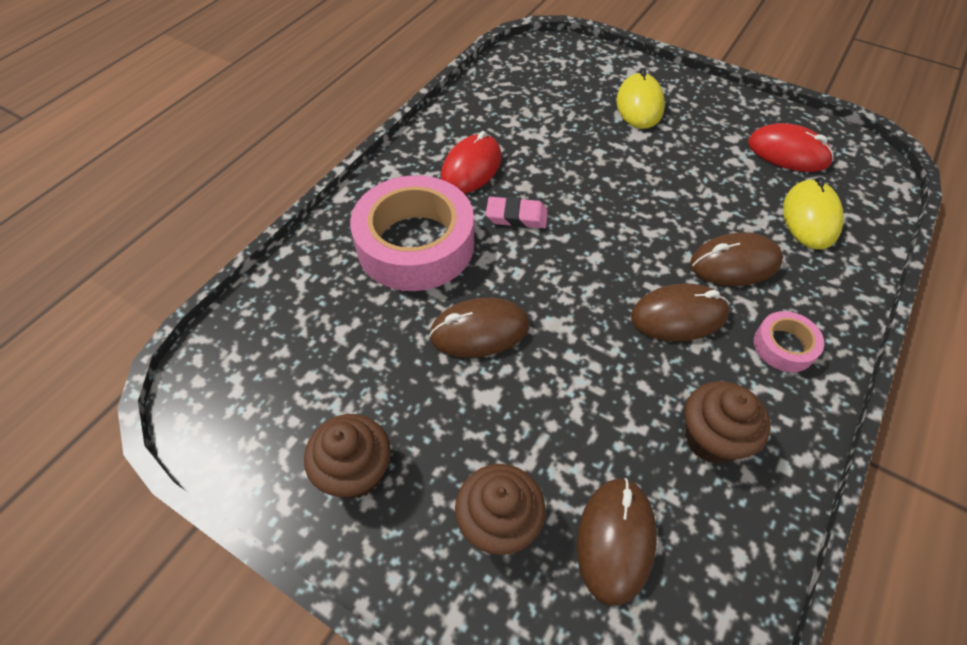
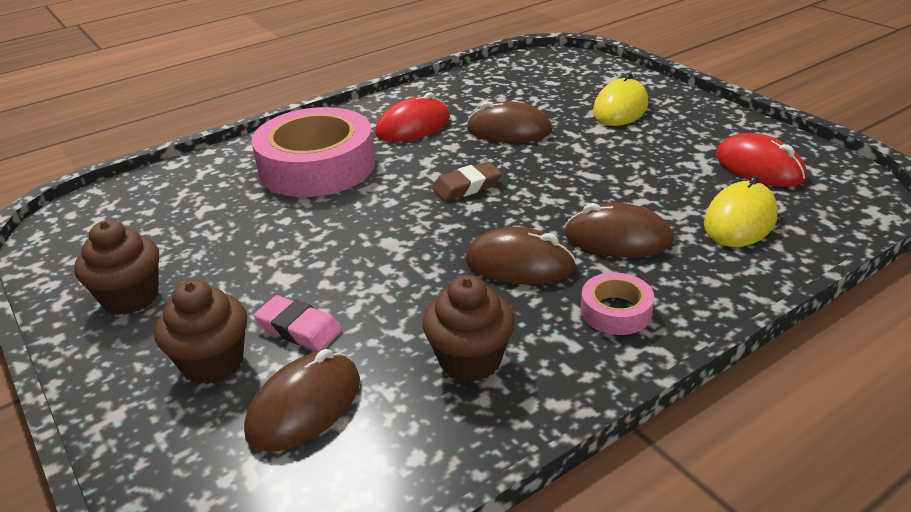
camera: 25 degrees right, 20 degrees down
brown mouse [429,298,529,358] -> brown mouse moved to [467,101,552,143]
pink eraser [486,196,548,228] -> pink eraser moved to [254,295,342,351]
none -> brown eraser [433,162,502,201]

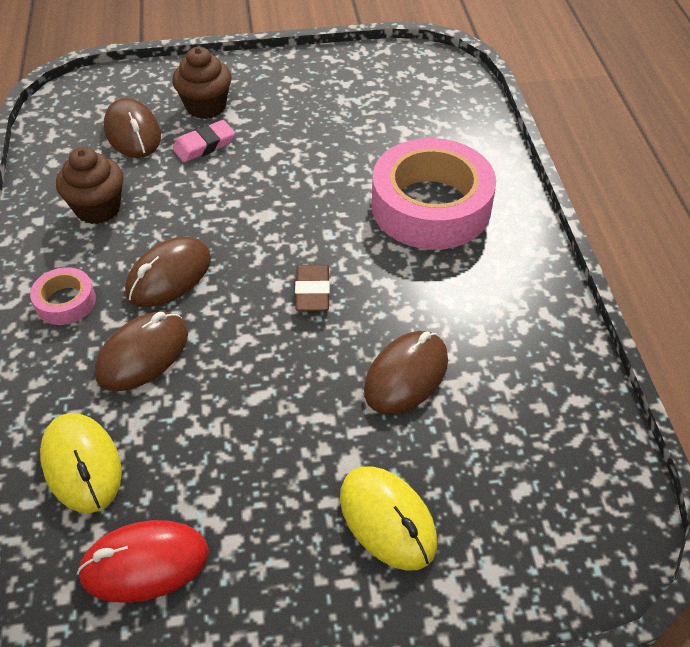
camera: 115 degrees right, 15 degrees up
brown cupcake [74,220,159,315] -> none
red mouse [376,92,450,142] -> none

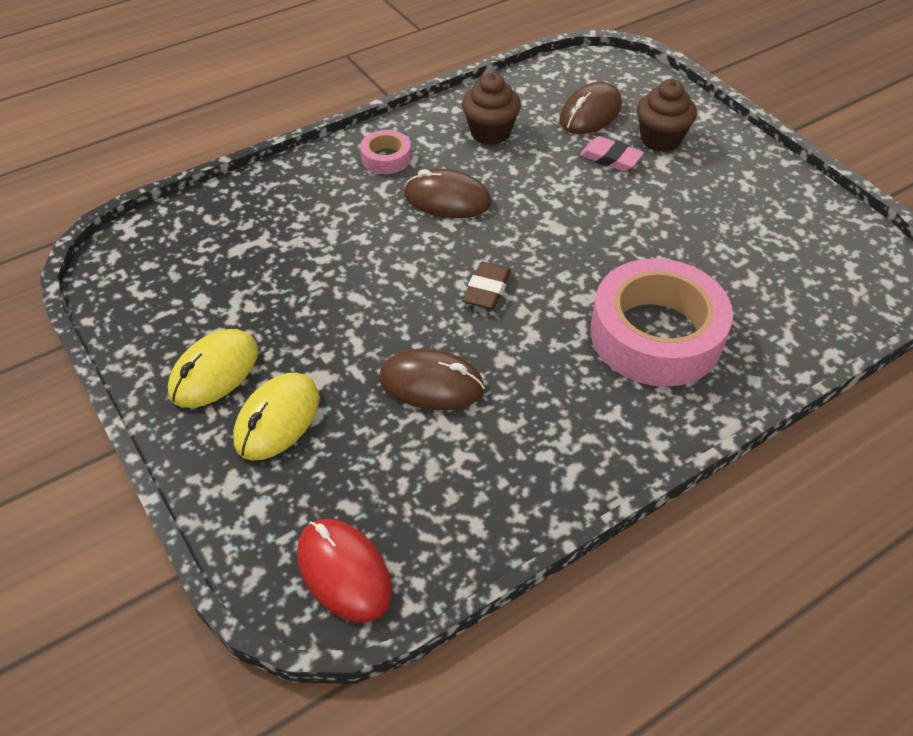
camera: 65 degrees right, 0 degrees up
yellow mouse [40,413,122,513] -> yellow mouse moved to [168,329,258,408]
red mouse [77,520,209,603] -> red mouse moved to [297,519,392,623]
brown mouse [95,311,188,391] -> none
brown eraser [295,265,330,311] -> brown eraser turned 45 degrees counterclockwise [463,262,511,309]

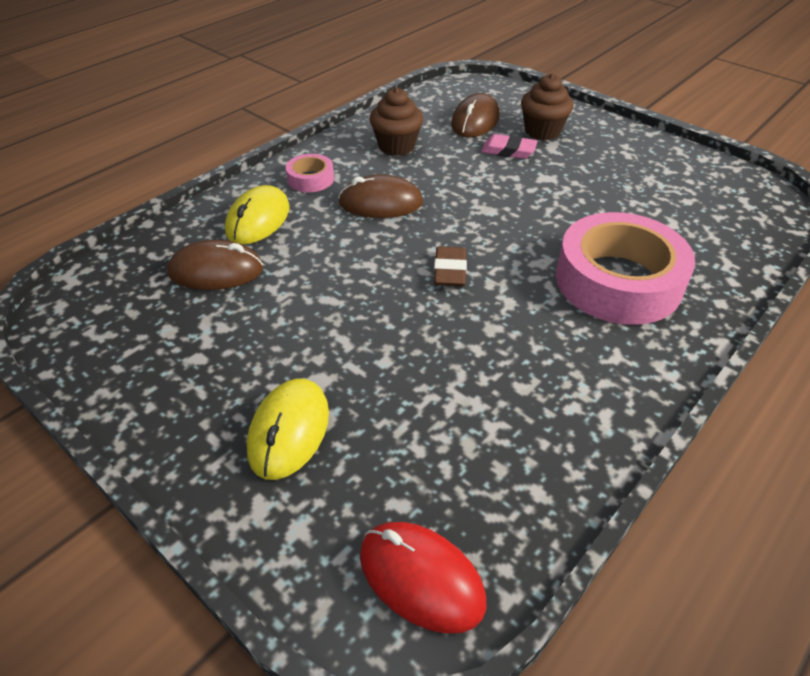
camera: 15 degrees left, 5 degrees down
yellow mouse [168,329,258,408] -> yellow mouse moved to [225,185,290,244]
brown mouse [379,349,485,410] -> brown mouse moved to [167,240,263,290]

